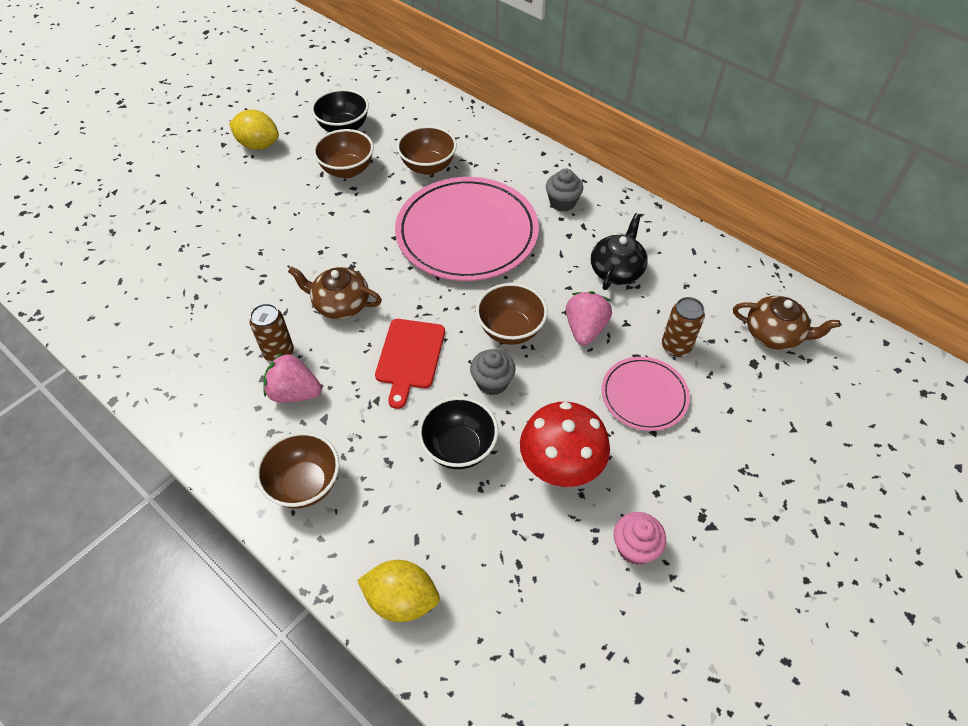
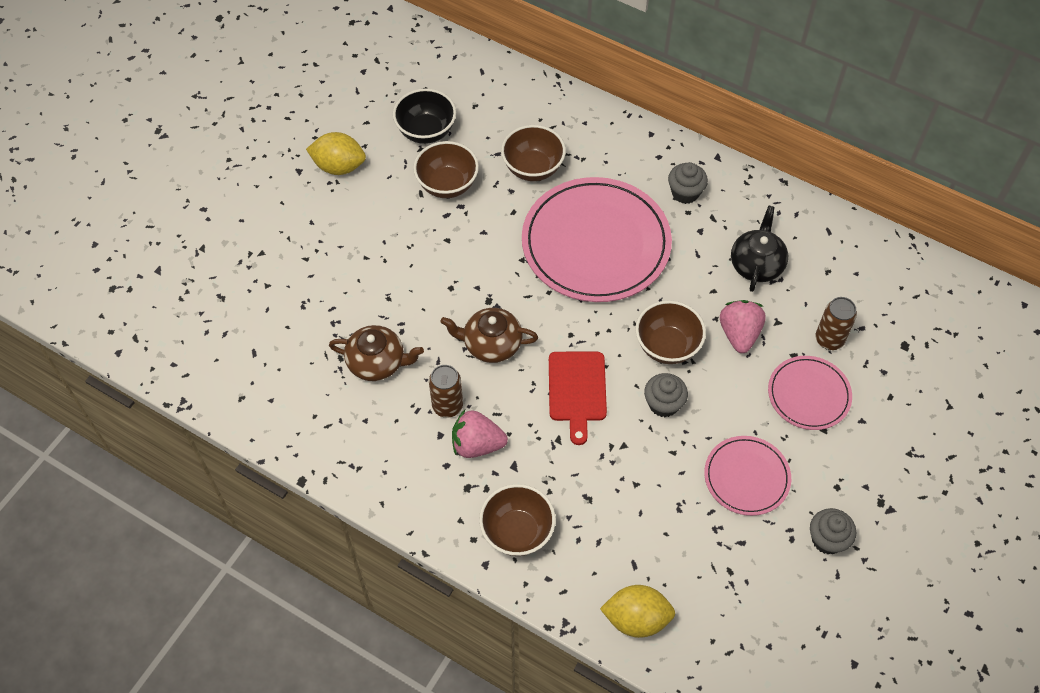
camera: 10 degrees left, 5 degrees up
black bowl [418,397,498,469] -> none
red mushroom [520,402,610,487] -> pink plate [704,436,791,516]
pink cupcake [614,512,666,565] -> grey cupcake [810,508,856,554]
brown teapot [733,296,840,350] -> brown teapot moved to [329,325,424,381]

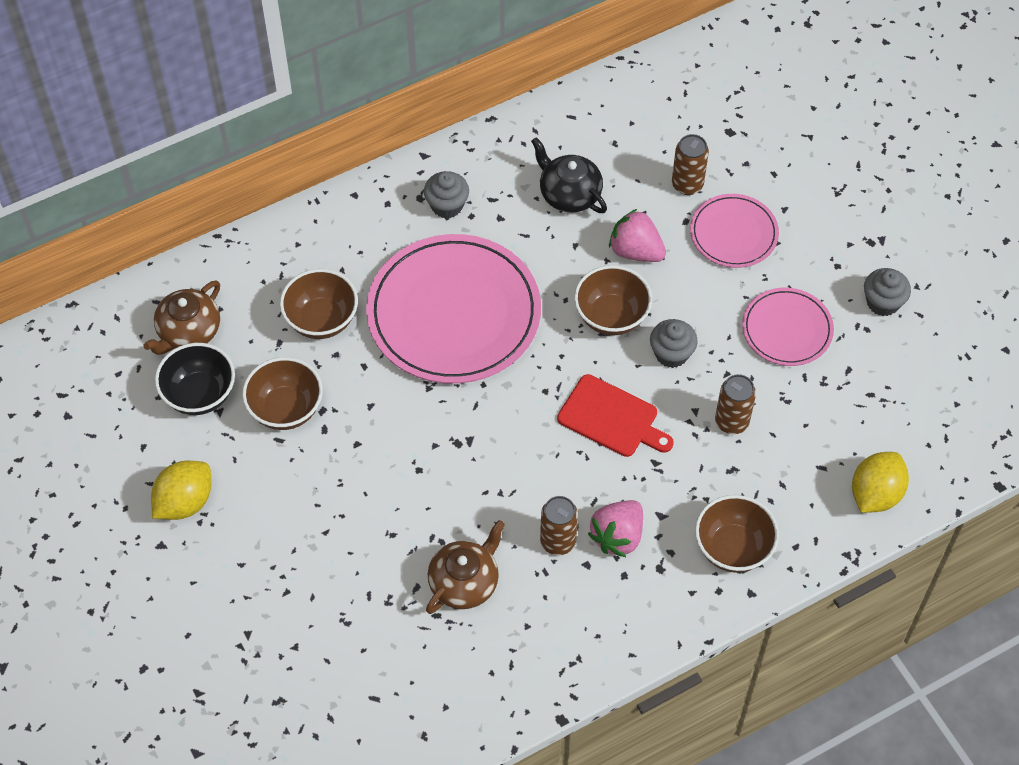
camera: 60 degrees left, 0 degrees up
brown teapot [440,308,538,363] -> brown teapot moved to [144,280,220,355]
none -> brown can [715,374,756,434]

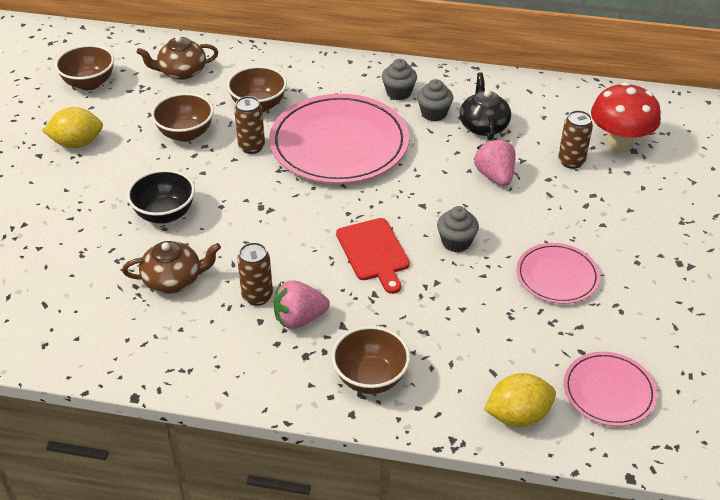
camera: 40 degrees right, 15 degrees down
black bowl [155,343,235,415] -> black bowl moved to [127,169,195,223]
brown bowl [574,265,652,335] -> brown bowl moved to [55,45,114,90]
pink plate [690,194,779,268] -> pink plate moved to [564,352,657,426]
brown can [715,374,756,434] -> brown can moved to [234,96,265,154]
grey cupcake [864,268,911,316] -> grey cupcake moved to [417,79,453,121]
none -> red mushroom [591,82,661,153]

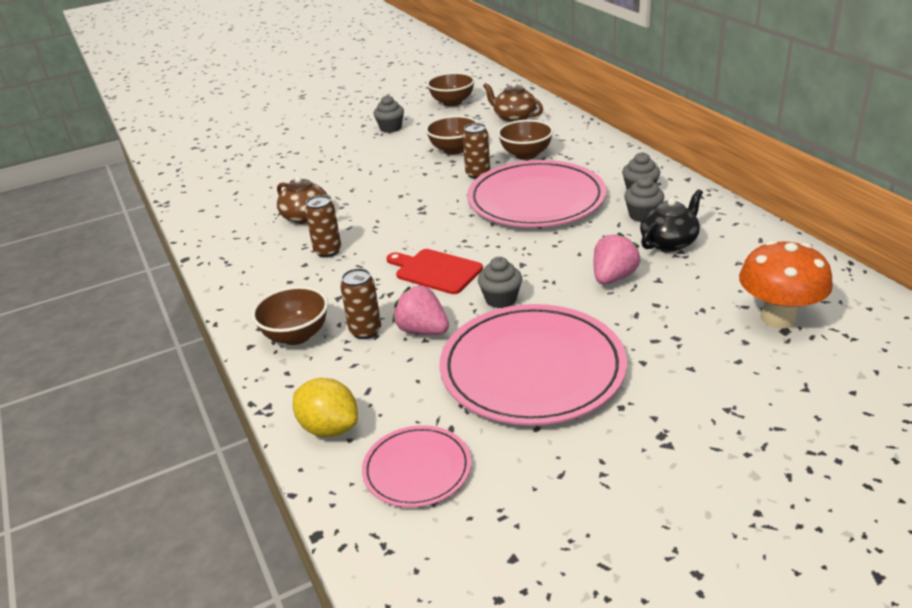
camera: 55 degrees right, 10 degrees down
yellow lemon [43,107,103,148] -> grey cupcake [374,95,404,133]
black bowl [127,169,195,223] -> none
pink strawberry [274,280,330,329] -> pink strawberry moved to [393,285,449,335]
red cutting board [336,218,410,294] -> red cutting board turned 90 degrees clockwise [387,249,483,294]
pink plate [516,243,600,304] -> pink plate [439,304,627,425], size x1.92
brown can [558,110,593,169] -> brown can moved to [340,268,381,339]
red mushroom [591,82,661,153] -> orange mushroom [739,240,833,328]

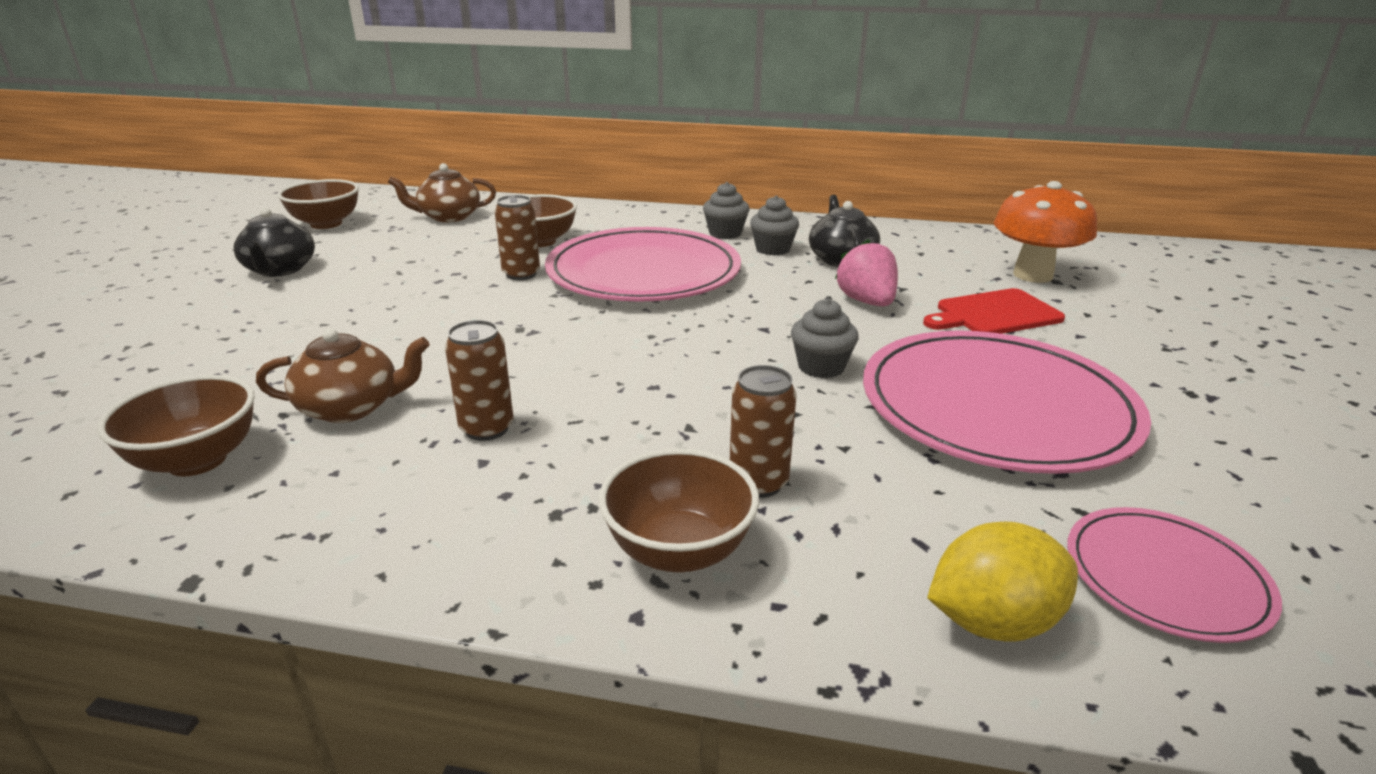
camera: 55 degrees left, 5 degrees down
grey cupcake [374,95,404,133] -> black teapot [234,208,315,277]
red cutting board [387,249,483,294] -> red cutting board moved to [923,288,1065,334]
pink strawberry [393,285,449,335] -> none
brown bowl [425,116,479,155] -> brown bowl moved to [97,375,255,477]

